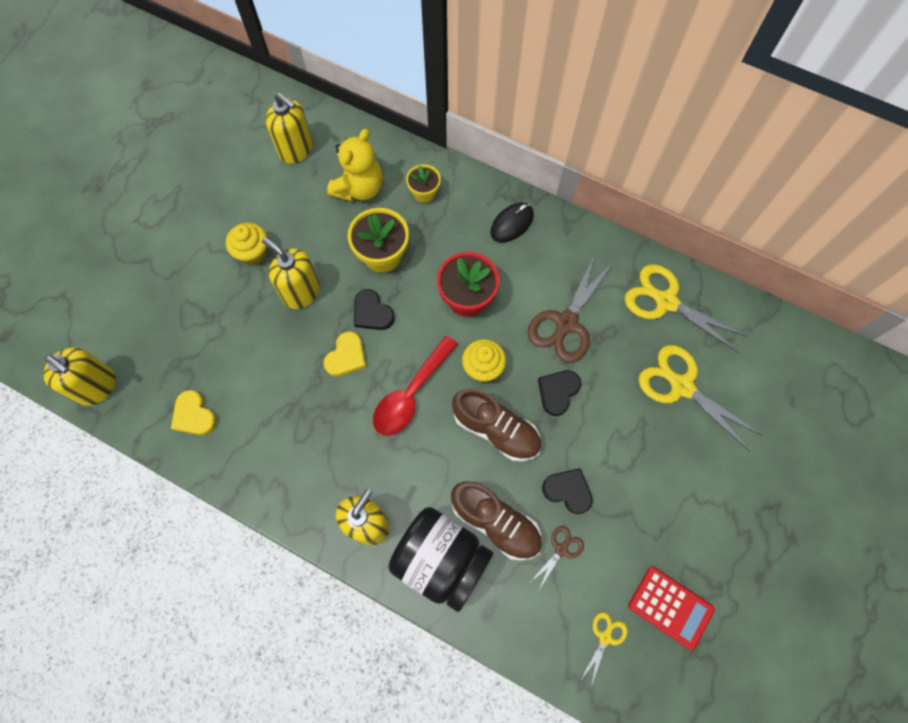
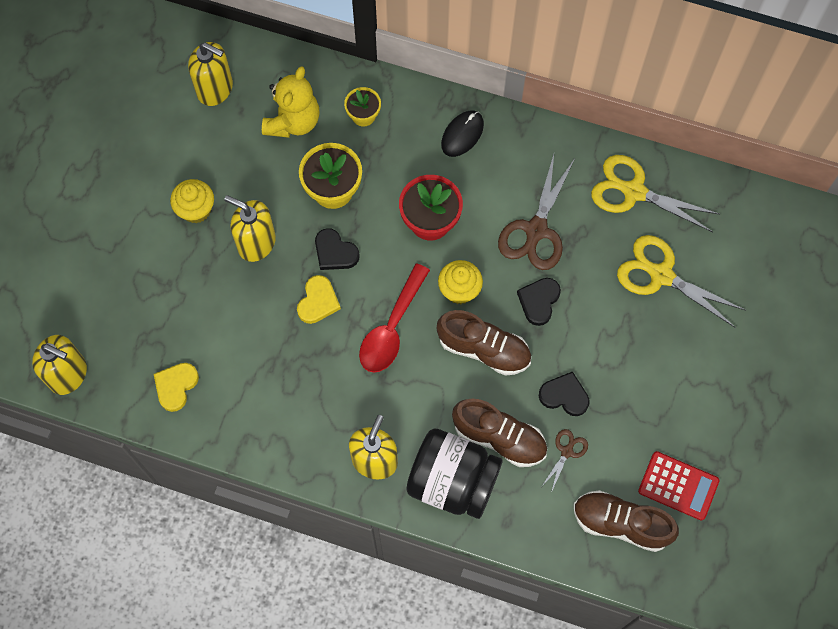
camera: 10 degrees left, 0 degrees up
yellow heart [171,390,217,435] -> yellow heart turned 75 degrees clockwise [154,363,199,412]
yellow scissors [580,612,628,686] -> brown shoe [574,490,679,552]

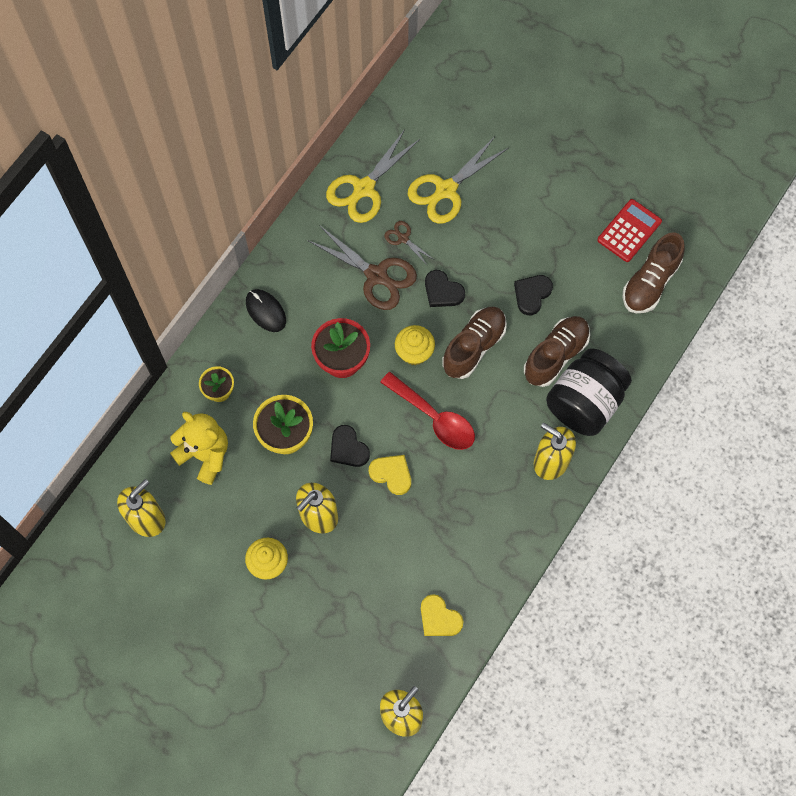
camera: 75 degrees left, 0 degrees up
black heart [315,228,360,270] -> black heart turned 90 degrees clockwise [330,425,370,467]
brown scissors [542,429,588,493] -> brown scissors moved to [384,221,433,266]

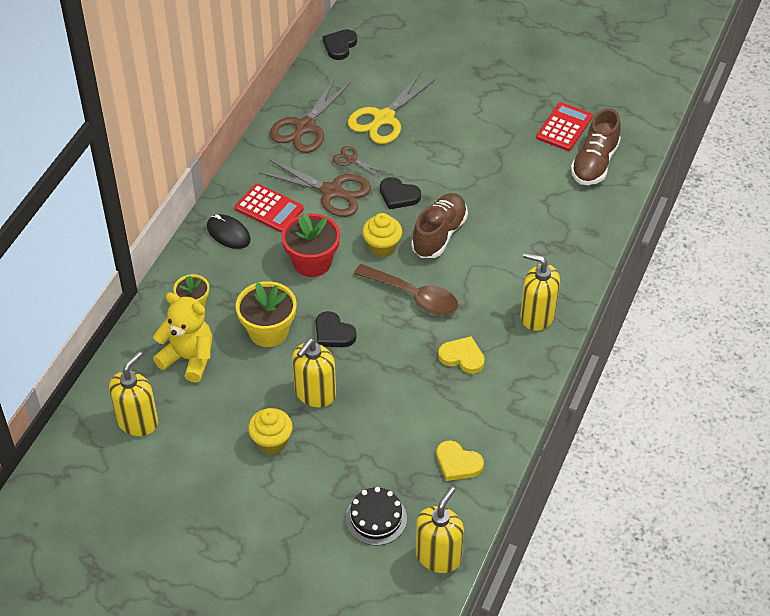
camera: 10 degrees left, 20 degrees down
yellow scissors [326,129,420,223] -> brown scissors [270,78,351,153]
yellow heart [369,455,411,495] -> yellow heart moved to [438,336,485,374]
red spoon [380,372,475,450] -> brown spoon [354,264,458,315]
black heart [514,275,553,315] -> black heart moved to [323,29,357,60]
brown shoe [524,316,590,387] -> none
black jar [546,348,632,436] -> none
none -> red calculator [235,184,304,232]
none -> black cake [346,487,407,546]

